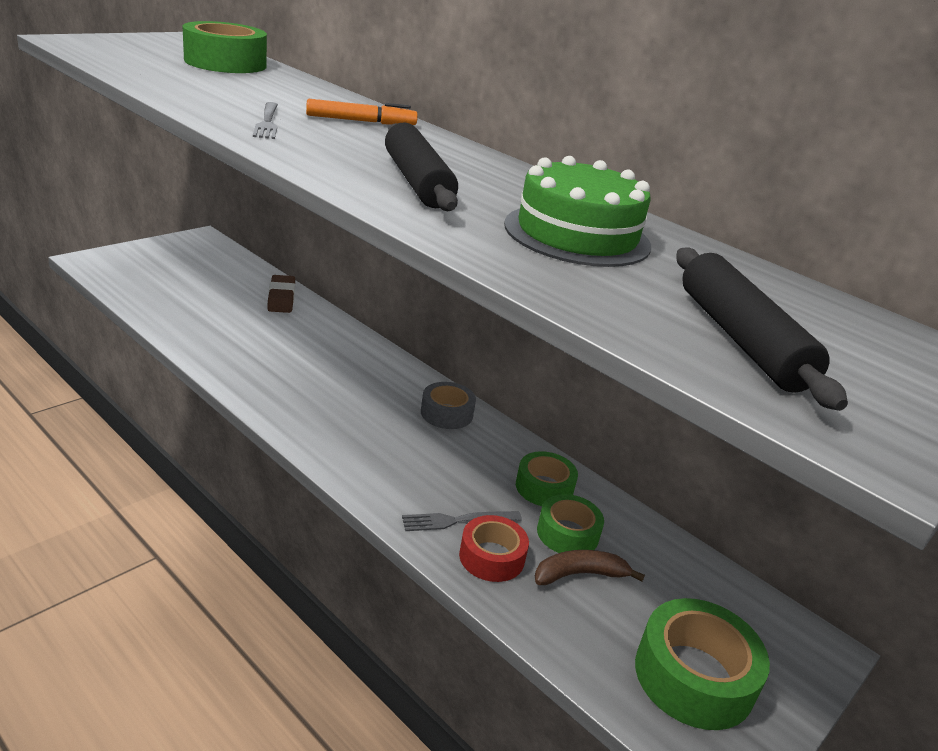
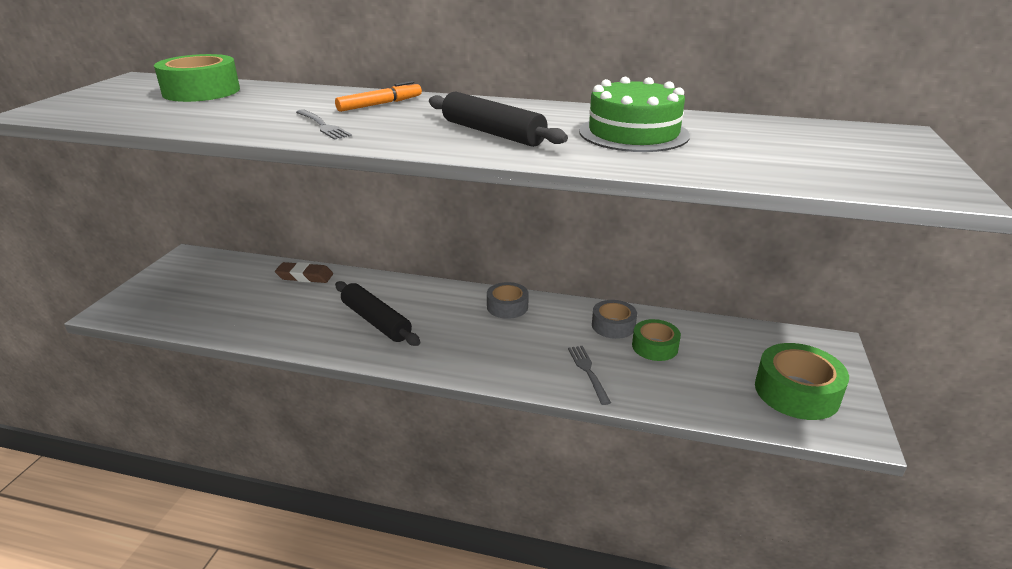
camera: 25 degrees left, 0 degrees up
brown eraser [267,275,295,313] -> brown eraser turned 45 degrees counterclockwise [275,262,333,283]
grey fork [402,511,522,531] -> grey fork turned 120 degrees clockwise [568,346,611,405]
red tape [459,515,529,582] -> none
green tape [516,451,578,506] -> grey tape [592,300,637,339]
brown banana [535,550,645,585] -> none
black rolling pin [676,247,848,411] -> black rolling pin moved to [335,281,420,346]

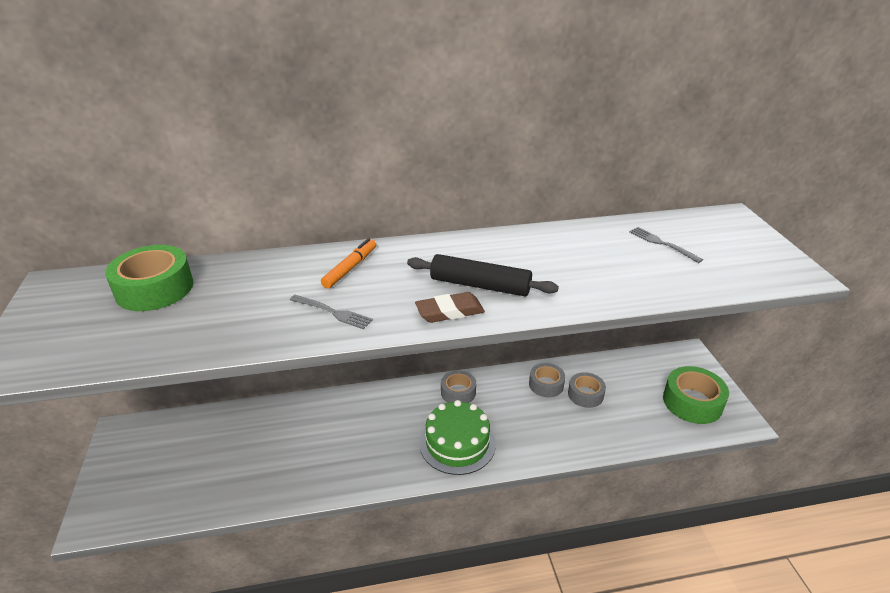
camera: 25 degrees left, 5 degrees up
brown eraser [275,262,333,283] -> brown eraser moved to [415,292,485,323]
black rolling pin [335,281,420,346] -> none
grey fork [568,346,611,405] -> grey fork moved to [629,227,703,263]
green cake [579,77,690,152] -> green cake moved to [419,400,496,475]
green tape [632,319,681,361] -> grey tape [568,372,606,408]

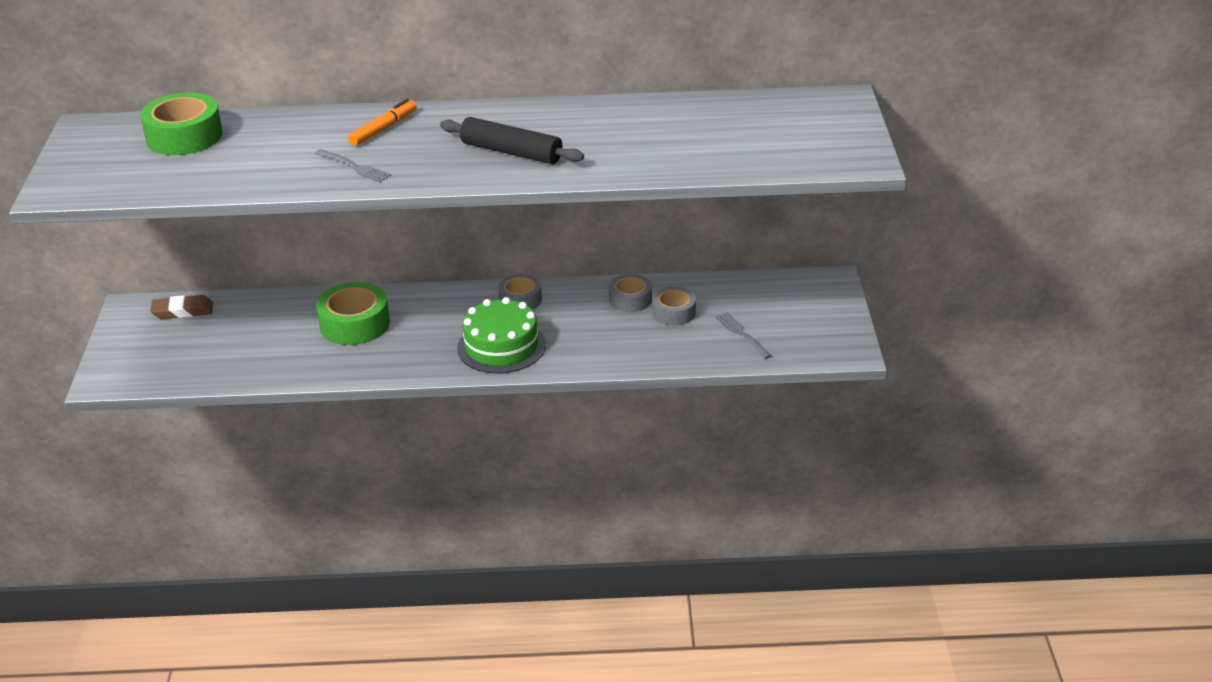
camera: 10 degrees right, 0 degrees up
brown eraser [415,292,485,323] -> brown eraser moved to [150,295,213,319]
grey fork [629,227,703,263] -> grey fork moved to [715,312,772,359]
green tape [663,366,729,424] -> green tape moved to [316,282,390,345]

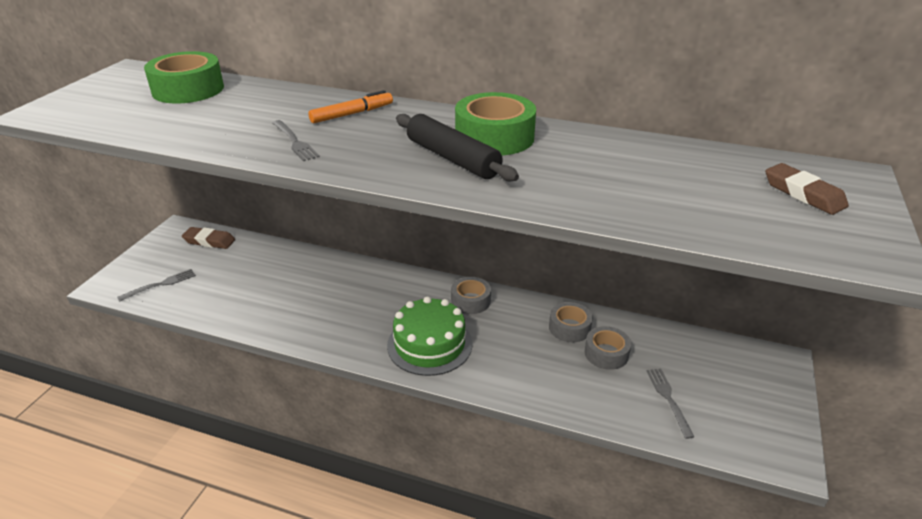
camera: 20 degrees right, 0 degrees up
green tape [316,282,390,345] -> green tape moved to [455,92,536,155]
none -> grey fork [117,269,196,302]
none -> brown eraser [765,163,849,215]

